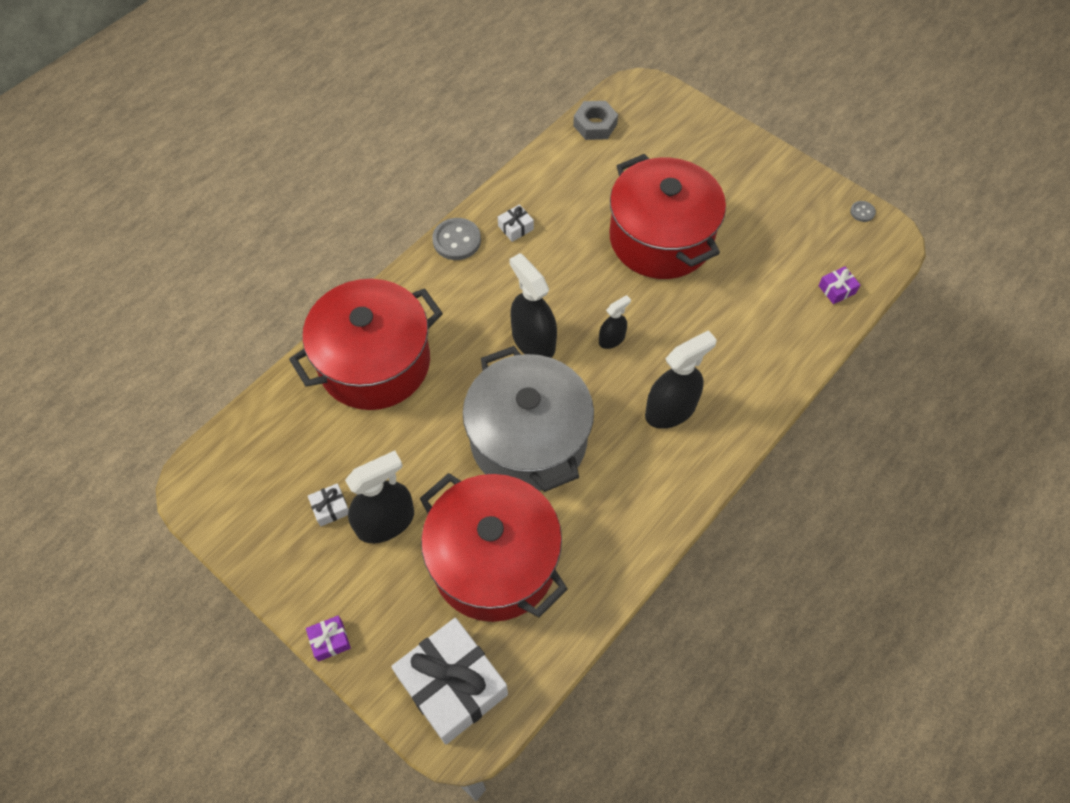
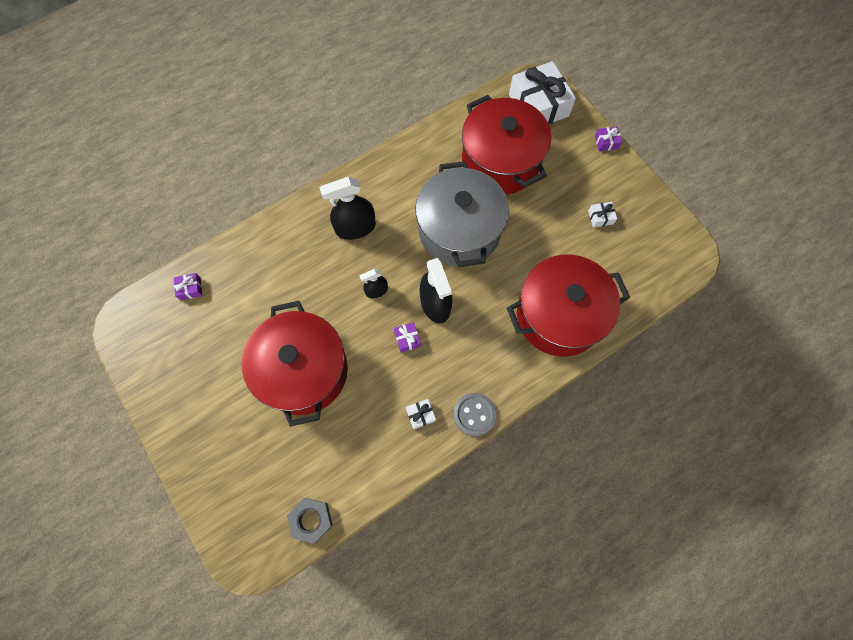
camera: 165 degrees left, 10 degrees up
black spray bottle [345,451,414,543] -> none
grey button [850,201,876,222] -> none
none -> purple gift [394,322,421,352]

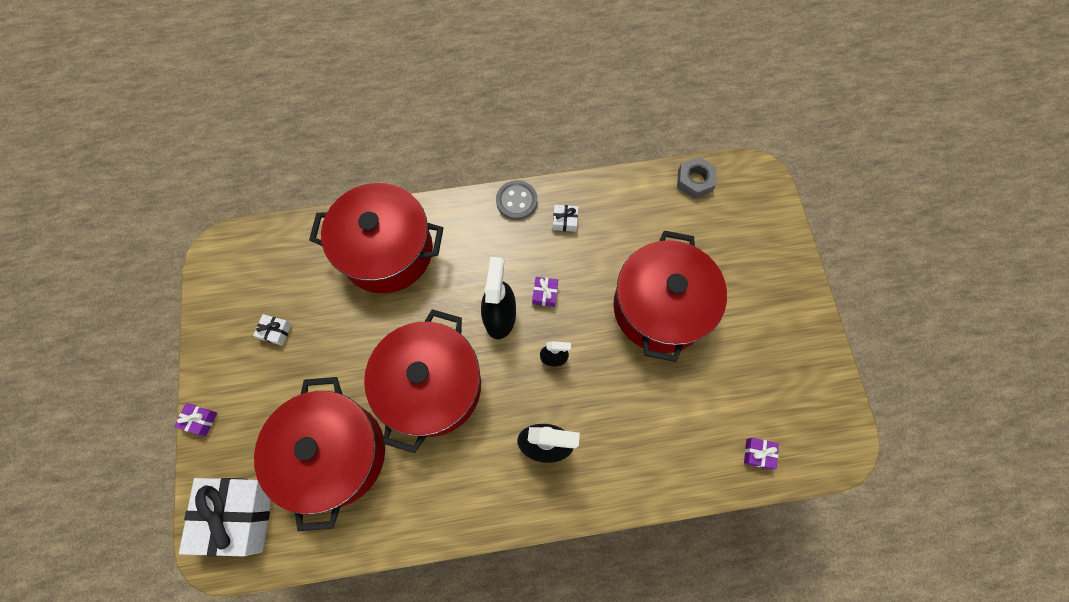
camera: 155 degrees left, 0 degrees up
grey pot [415,161,509,267] -> red pot [364,309,481,453]

